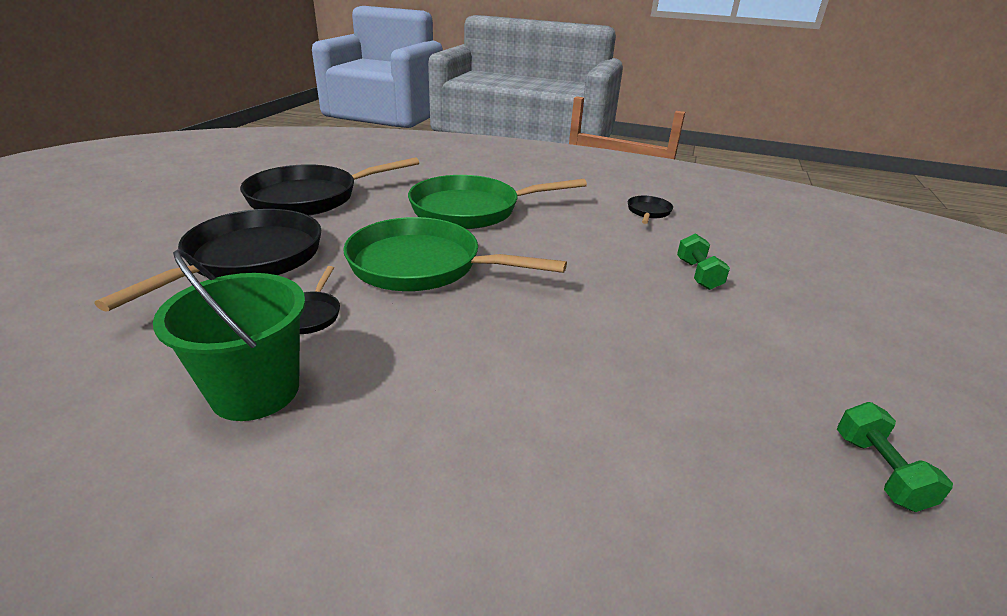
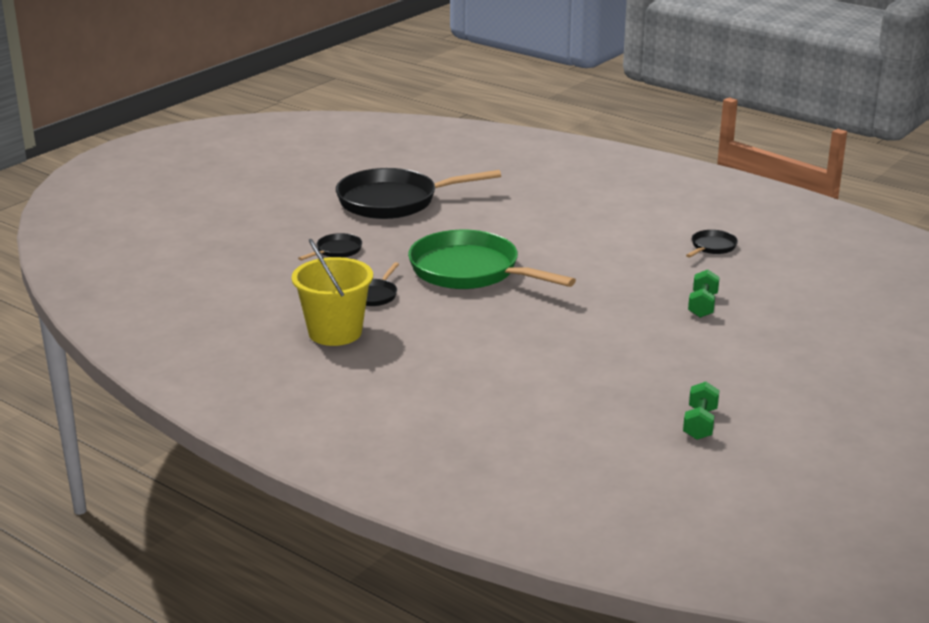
camera: 20 degrees right, 5 degrees down
black pan [94,209,321,312] -> black pan [298,233,362,260], size x0.43
green bucket [153,249,306,421] -> yellow bucket [292,239,373,346]
green pan [408,175,587,229] -> none

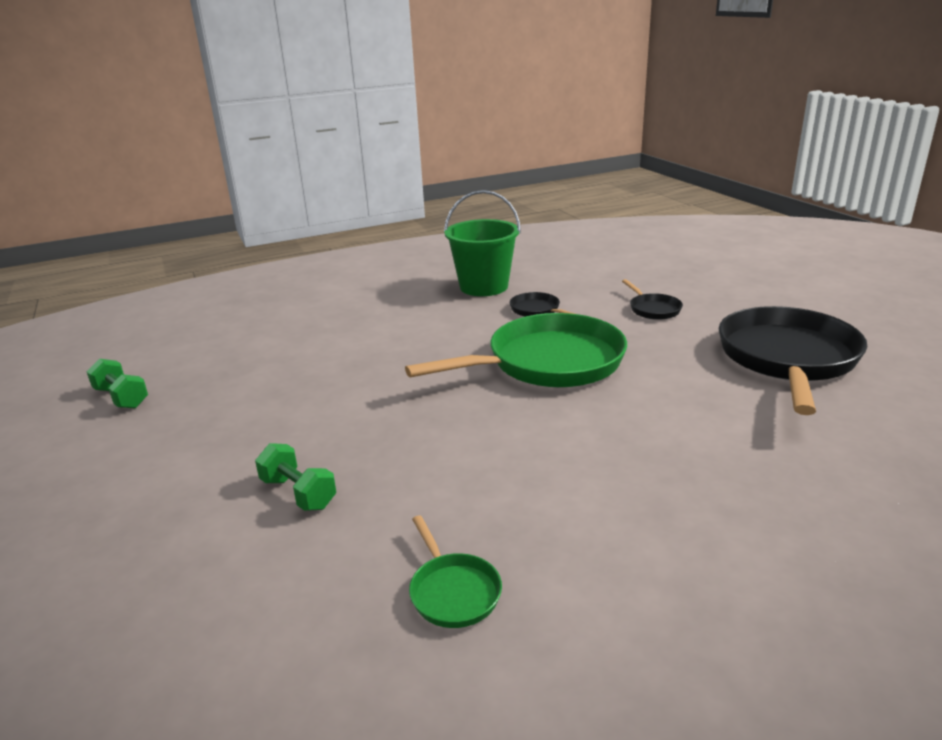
camera: 120 degrees right, 0 degrees up
yellow bucket [292,239,373,346] -> green bucket [444,190,521,296]
black pan [686,230,738,258] -> green pan [409,515,502,628]

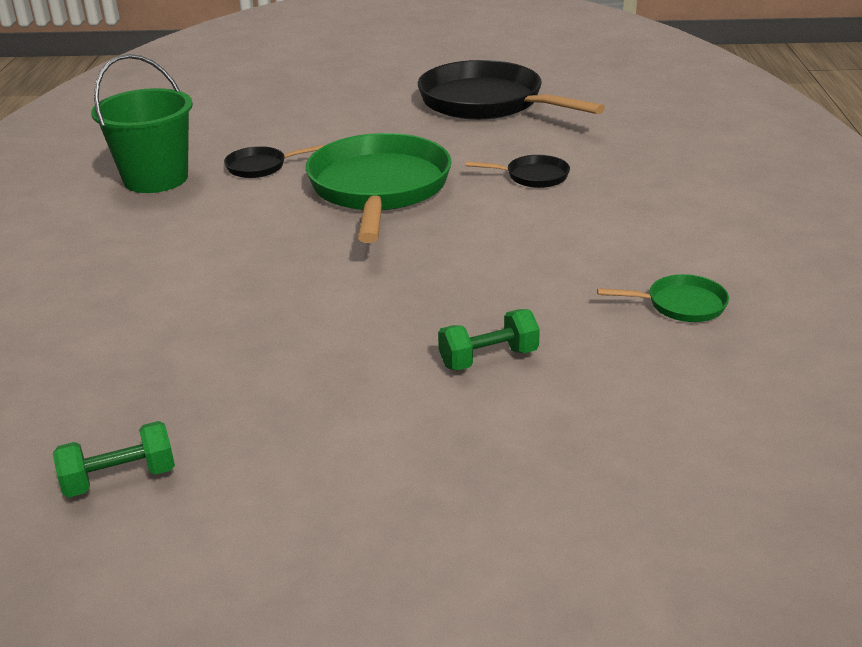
camera: 65 degrees left, 5 degrees up
black pan [622,279,683,320] -> black pan moved to [466,155,570,188]

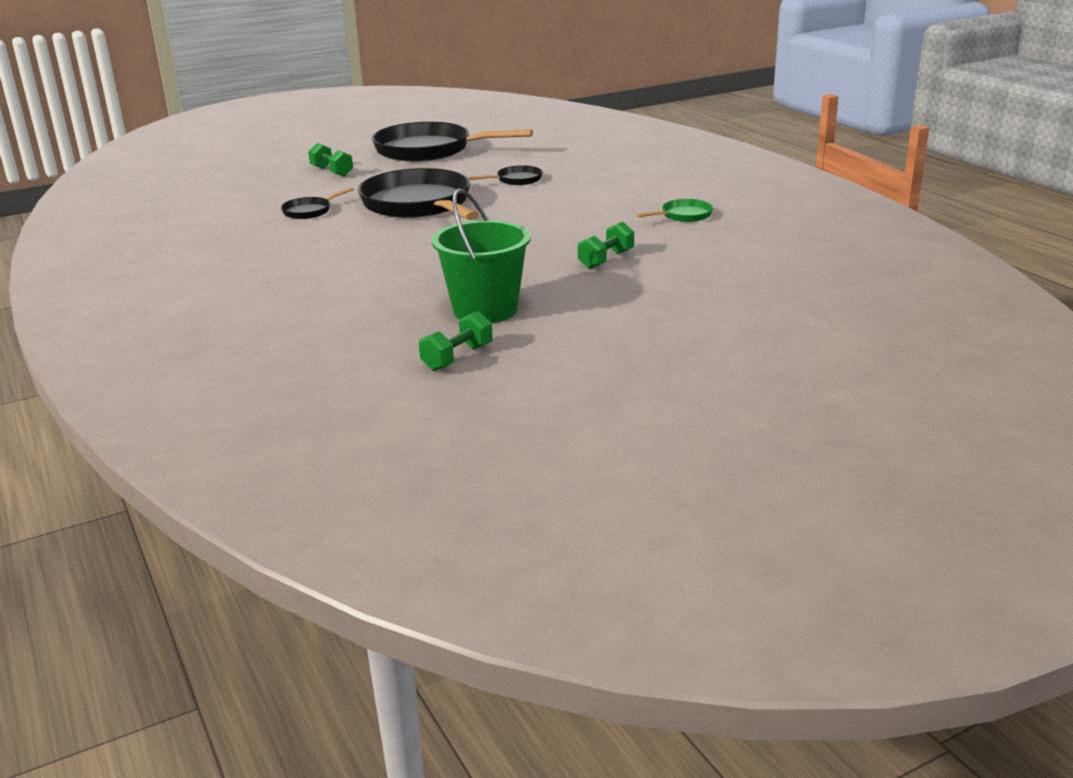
camera: 30 degrees left, 5 degrees down
green bucket [91,54,193,193] -> green bucket moved to [431,189,531,323]
green pan [306,133,452,243] -> black pan [358,168,480,220]
none -> green dumbbell [308,143,353,177]

